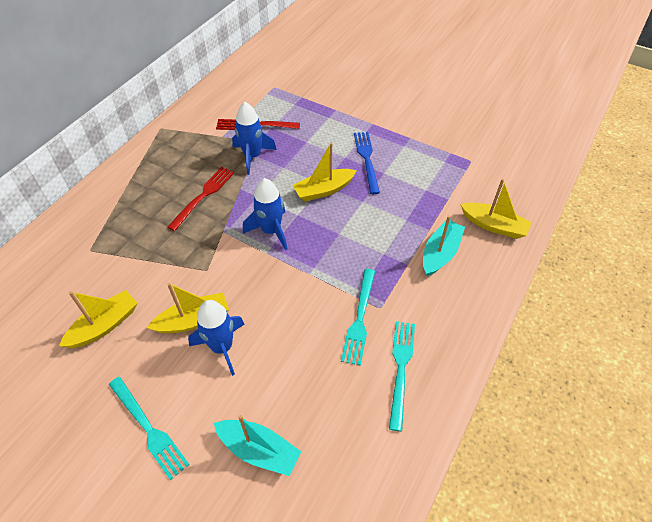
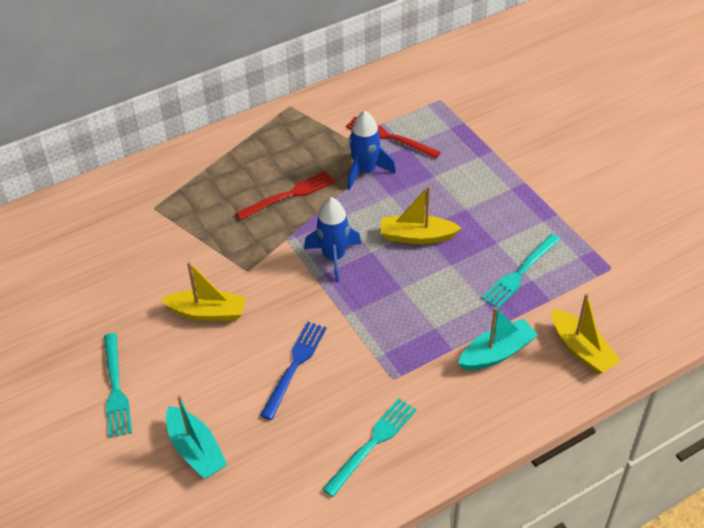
camera: 30 degrees right, 5 degrees down
yellow boat [59,290,137,348] -> none
blue rocket [188,300,244,376] -> none
turquoise fork [341,269,375,366] -> turquoise fork moved to [482,234,561,309]
blue fork [354,132,380,194] -> blue fork moved to [260,322,327,420]

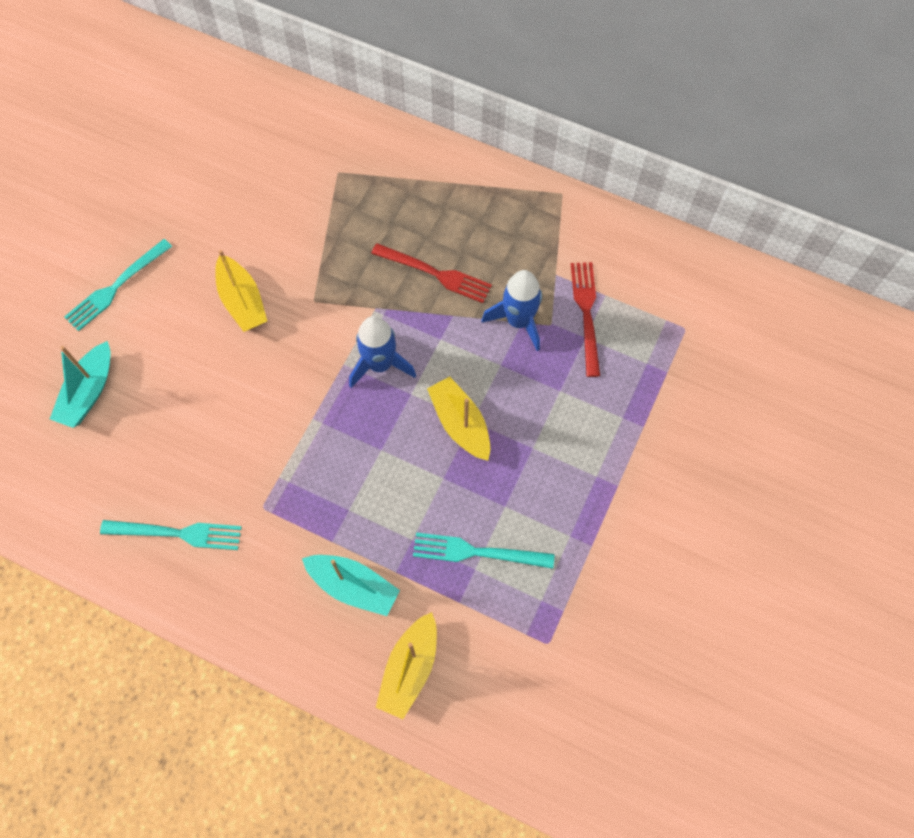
camera: 55 degrees right, 20 degrees up
blue fork [260,322,327,420] -> none

